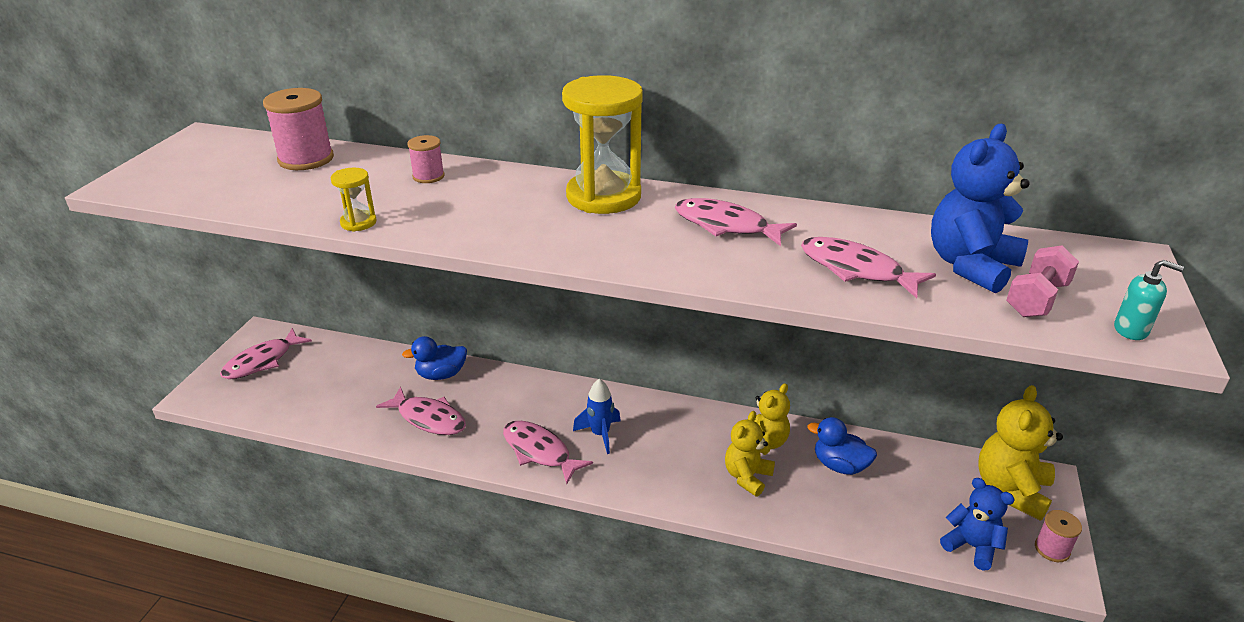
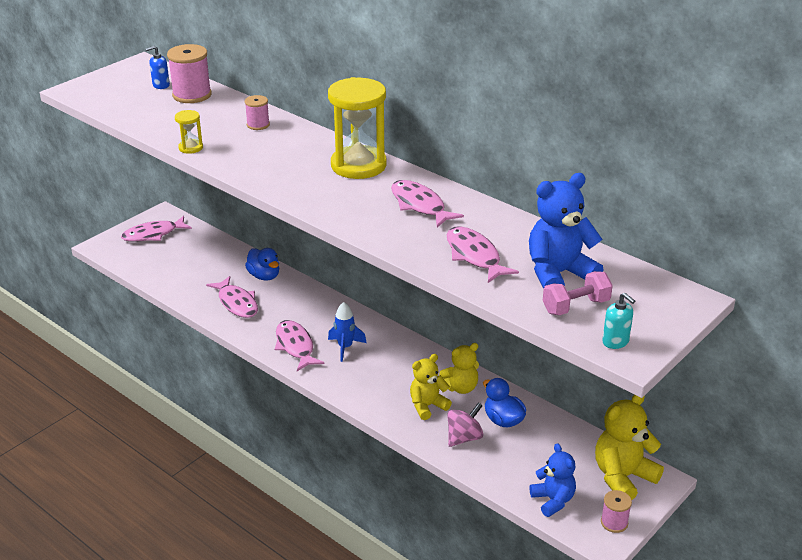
camera: 25 degrees right, 0 degrees up
blue duck [402,336,467,380] -> blue duck turned 135 degrees counterclockwise [245,248,279,280]
none -> blue soap dispenser [145,46,170,89]
none -> pink spinning top [447,402,483,447]

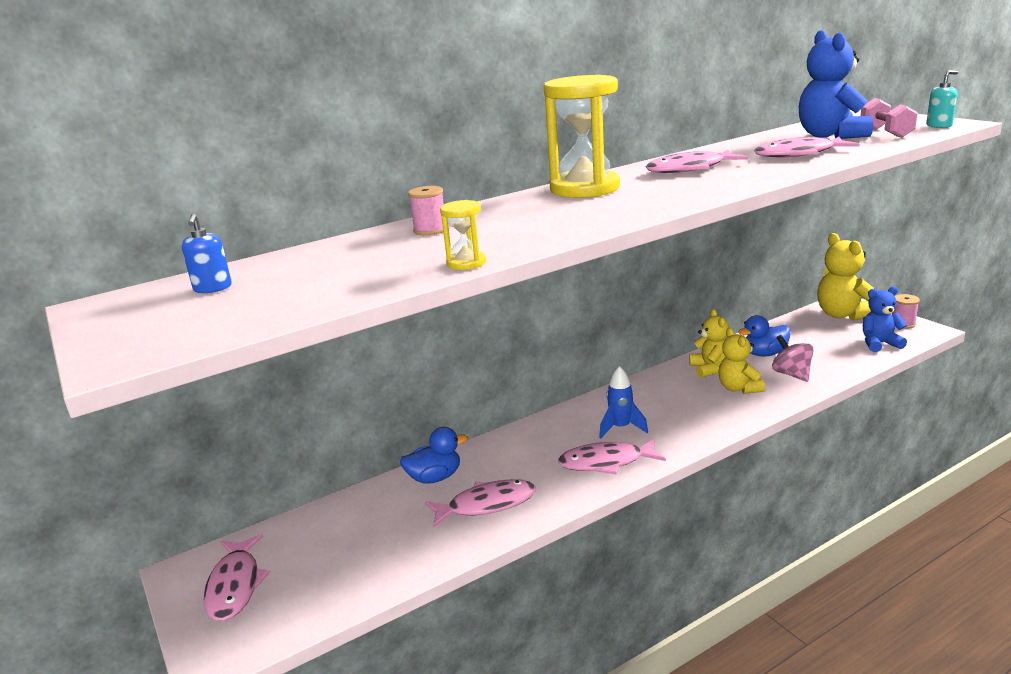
camera: 70 degrees left, 10 degrees down
pink spool [167,44,212,103] -> none

